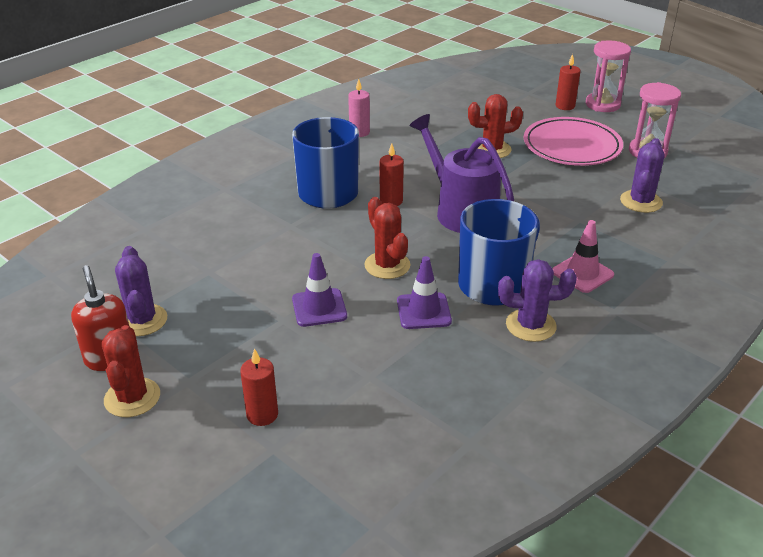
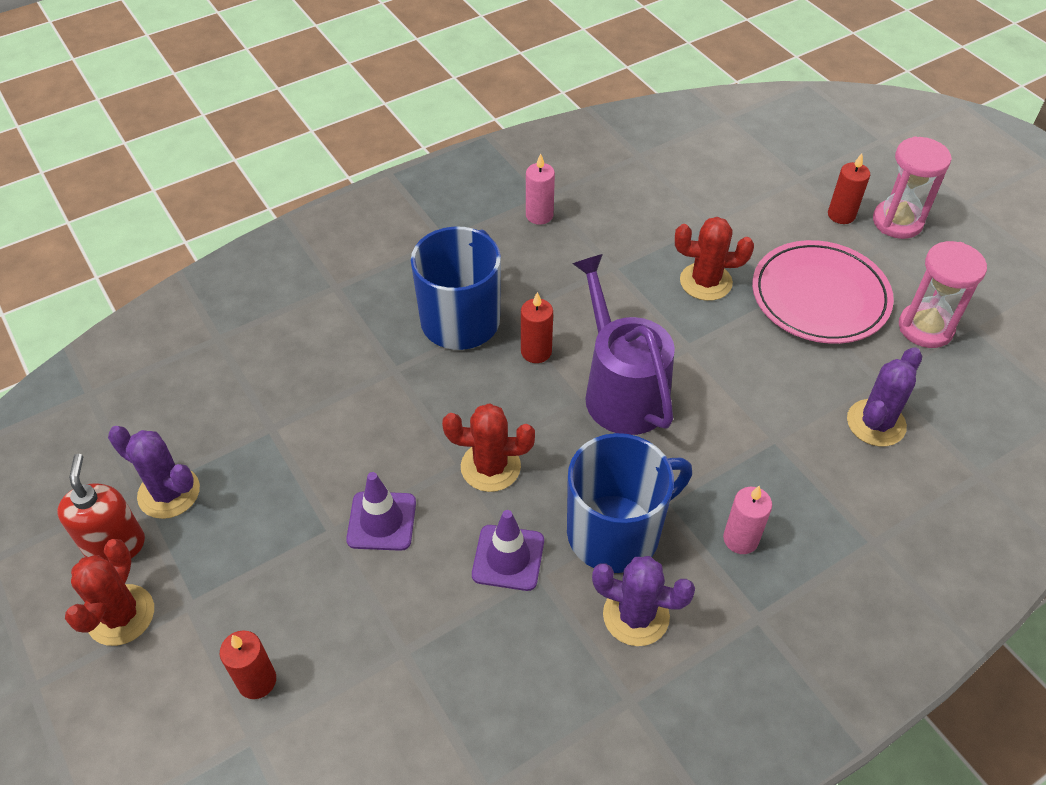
camera: 15 degrees right, 15 degrees up
purple cactus [115,246,167,336] -> purple cactus turned 60 degrees counterclockwise [108,426,200,519]
red cactus [364,197,410,279] -> red cactus turned 75 degrees counterclockwise [442,403,535,492]
pink traffic cone [552,220,614,293] -> pink candle [723,486,772,554]

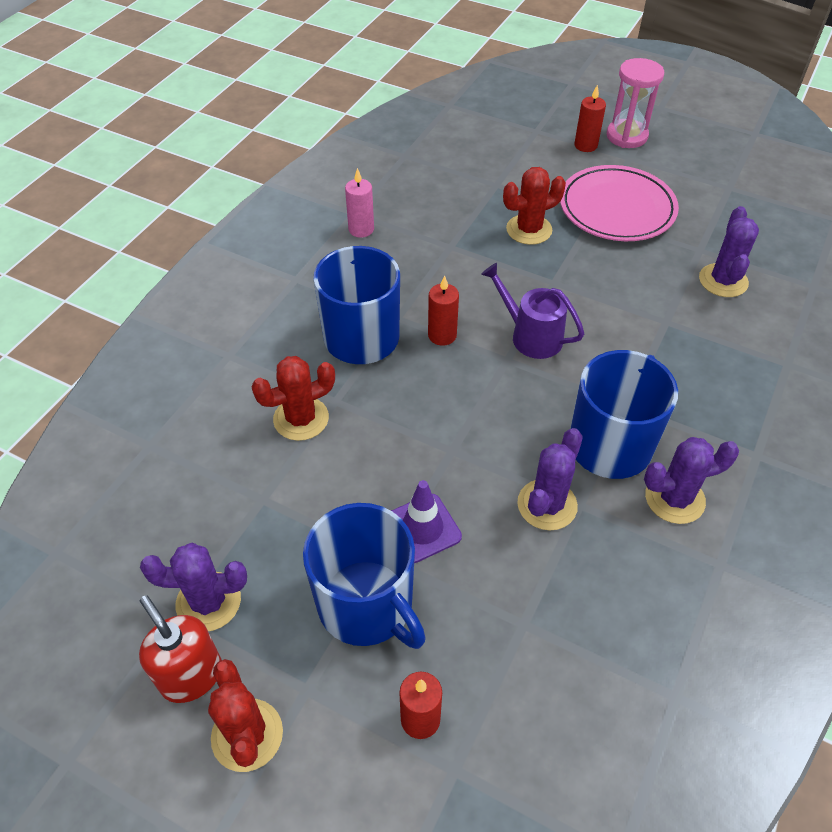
camera: 30 degrees left, 0 degrees up
red cactus [442,403,535,492] -> red cactus moved to [252,356,335,441]
purple traffic cone [472,510,544,591] -> purple cactus [517,428,583,531]
purple watering can [572,254,675,435] -> purple watering can [481,263,584,359], size x0.67
pink candle [723,486,772,554] -> none
pink hourglass [899,241,987,348] -> none
none -> blue mug [303,503,426,649]

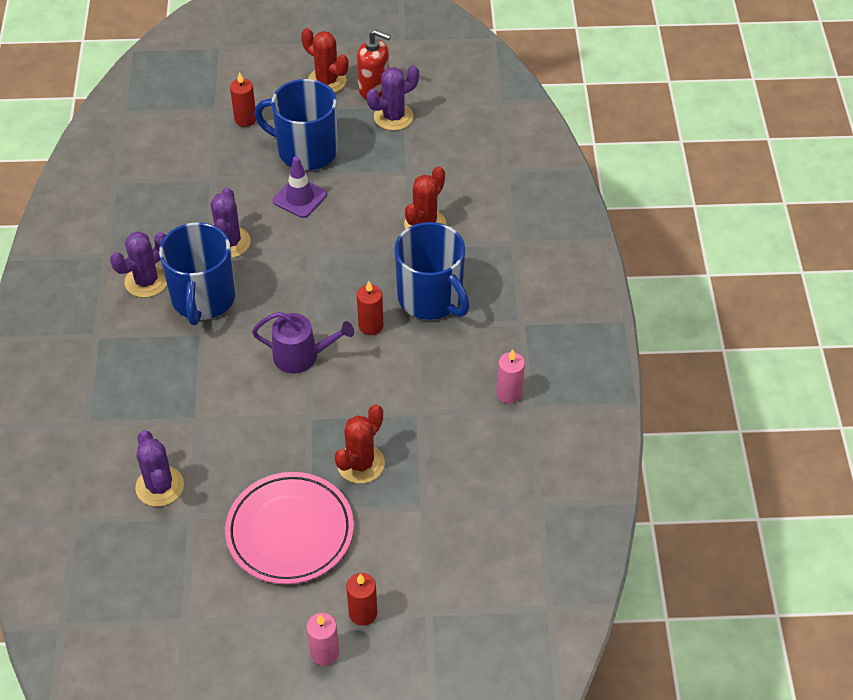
camera: 150 degrees right, 0 degrees up
pink hourglass [607,58,664,148] -> pink candle [306,613,339,666]

